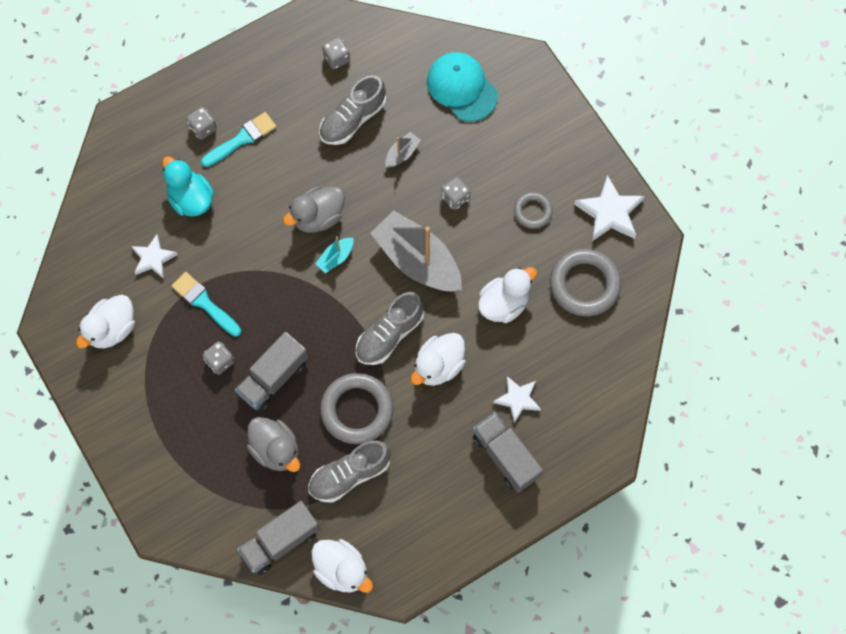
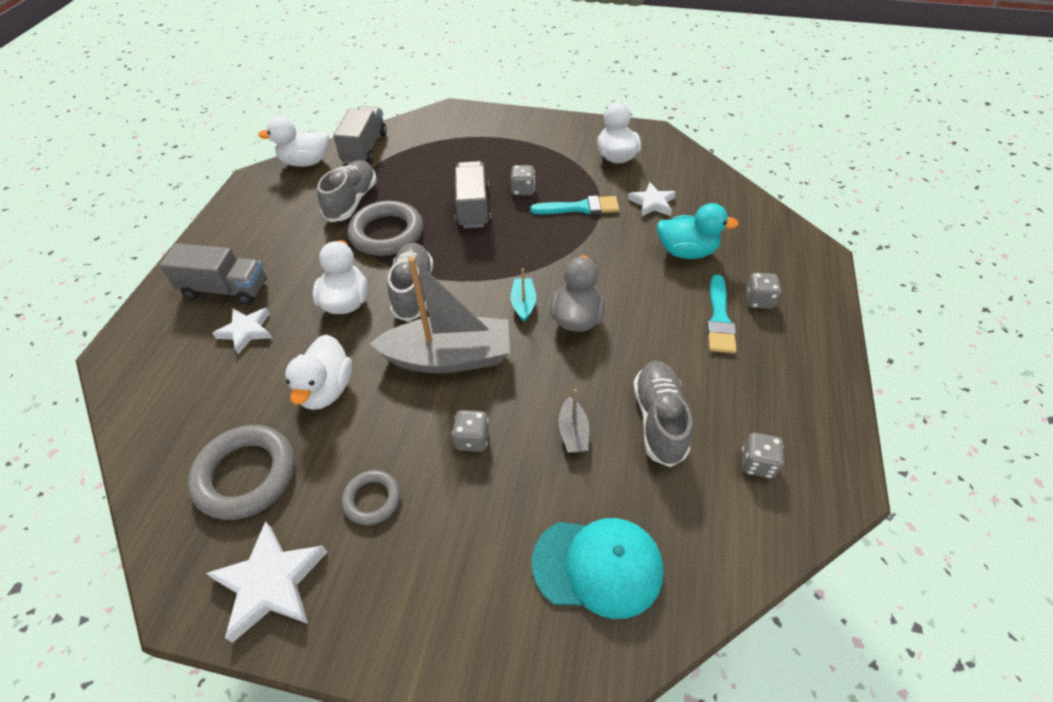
camera: 135 degrees right, 20 degrees down
grey duck [247,417,300,472] -> none

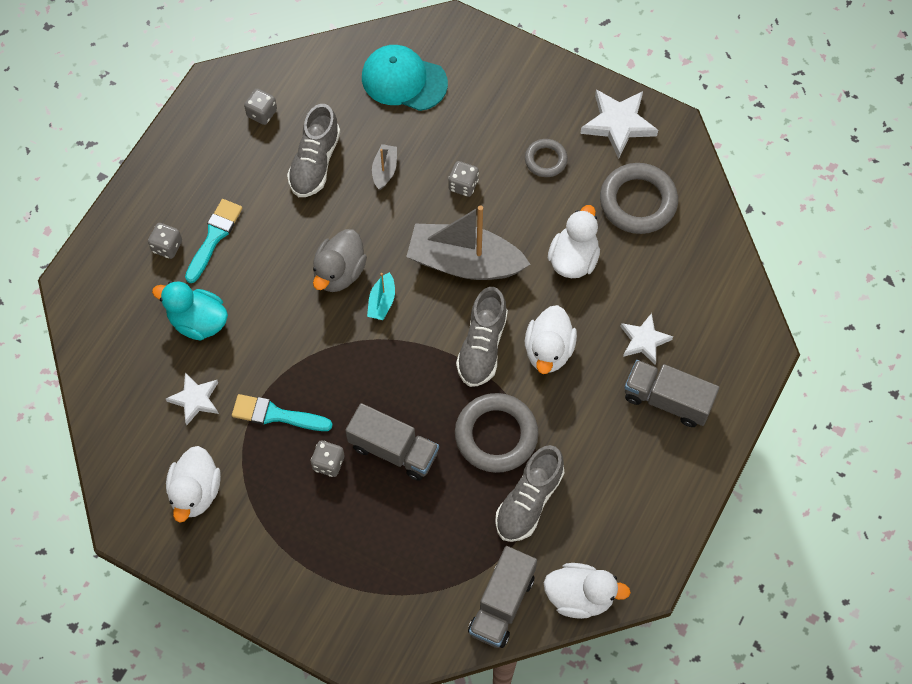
camera: 165 degrees left, 15 degrees up
grey truck [455,161,491,228] -> grey truck turned 75 degrees counterclockwise [345,403,439,481]

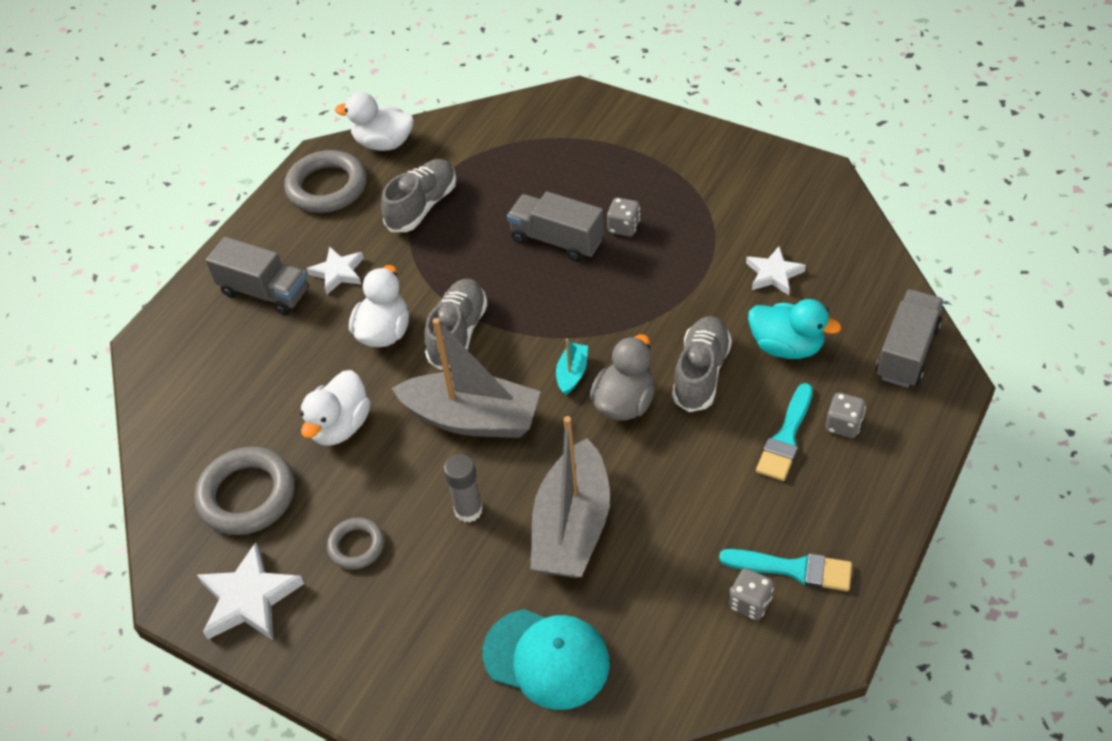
camera: 175 degrees left, 15 degrees down
white duck [166,446,221,523] -> none
turquoise brush [232,394,333,431] -> turquoise brush moved to [719,549,852,591]
grey shoe [287,104,340,197] -> grey shoe moved to [672,316,732,412]
grey boat [372,144,397,190] -> grey boat [530,416,610,578], size x2.33
grey dice [448,161,479,197] -> grey glue stick [444,454,483,522]
grey ring [455,393,538,473] -> grey ring moved to [284,150,367,213]
grey truck [468,546,537,648] -> grey truck moved to [876,290,944,388]
white star [620,313,673,365] -> white star moved to [307,246,364,294]

